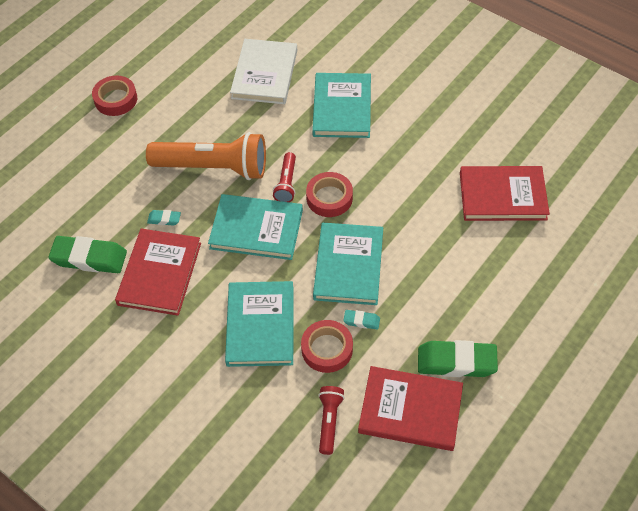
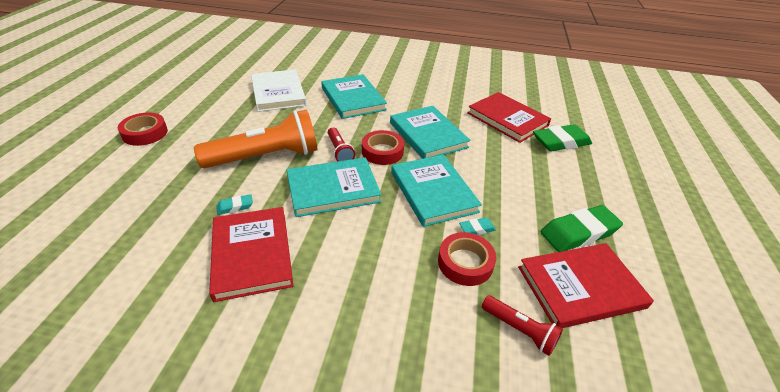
camera: 30 degrees left, 15 degrees down
green eraser [48,236,127,273] -> green eraser moved to [533,124,592,151]
turquoise book [225,281,293,367] -> turquoise book moved to [390,106,471,159]
red flashlight [318,386,345,455] -> red flashlight turned 150 degrees clockwise [482,295,563,356]
red book [460,166,550,221] -> red book turned 75 degrees clockwise [467,92,551,143]

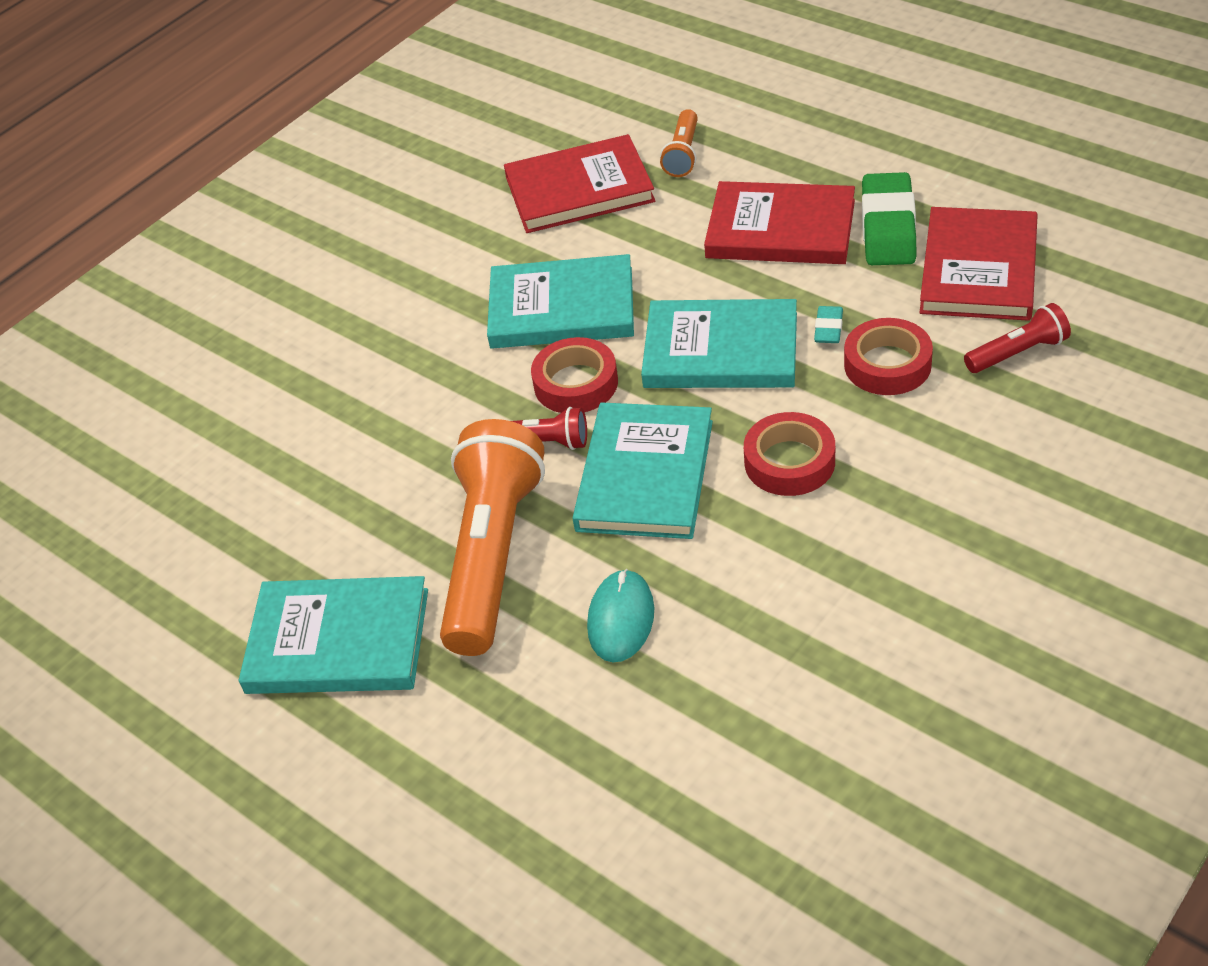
camera: 55 degrees left, 5 degrees up
red tape [118,112,168,146] -> red tape moved to [744,412,835,496]
red book [209,207,293,302] -> red book moved to [704,181,855,264]
turquoise eraser [216,194,253,215] -> turquoise mouse [587,569,654,662]
white book [251,69,307,112] -> none
turquoise book [321,74,387,119] -> turquoise book moved to [239,576,428,694]
green eraser [533,124,592,151] -> orange flashlight [660,109,698,177]

